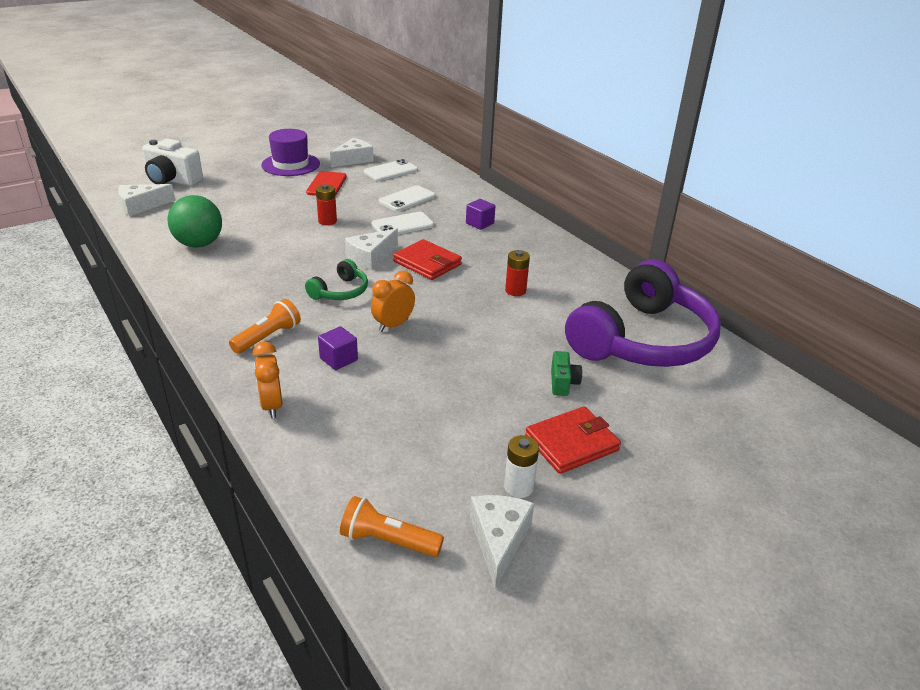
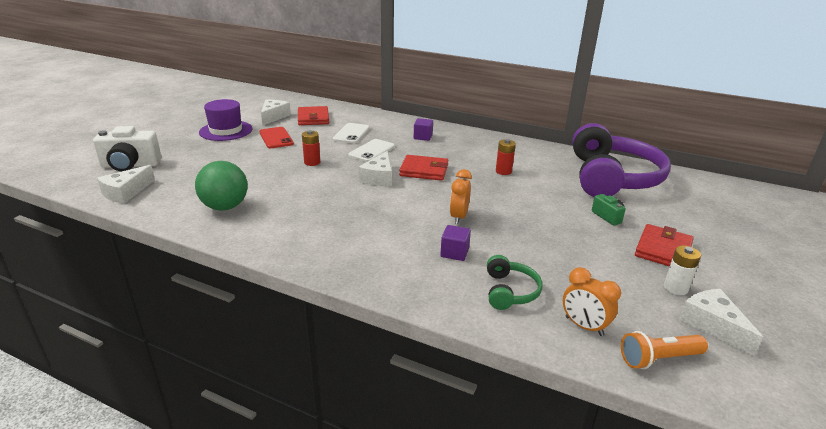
camera: 30 degrees left, 5 degrees down
orange flashlight [229,299,301,354] -> none
orange clock [253,342,283,418] -> orange clock moved to [563,267,621,336]
green headphones [305,259,368,300] -> green headphones moved to [487,255,542,310]
white phone [364,159,418,181] -> red wallet [298,106,329,125]

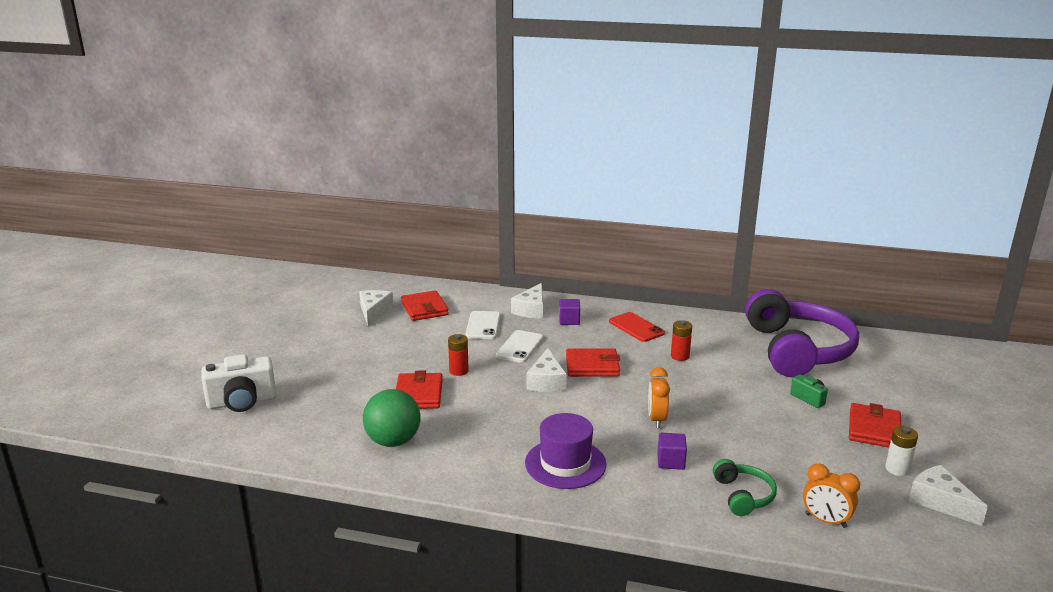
camera: 10 degrees left, 5 degrees down
white cheese [97,165,155,204] -> white cheese moved to [511,283,543,319]
purple hat [199,99,253,141] -> purple hat moved to [525,413,606,489]
red phone [259,127,294,148] -> red phone moved to [609,312,665,342]
orange flashlight [621,331,708,369] -> none
none -> red wallet [396,371,443,409]

